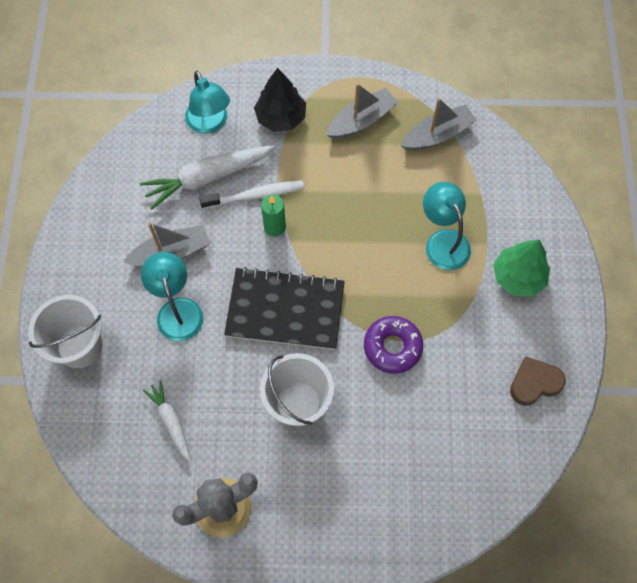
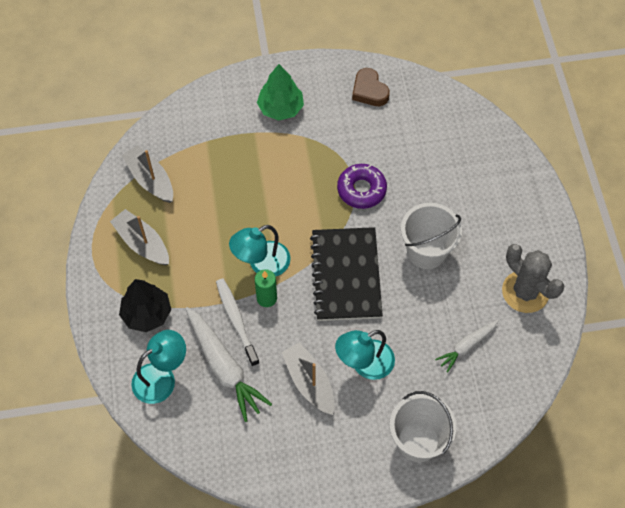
camera: 100 degrees left, 5 degrees down
turquoise lamp [423,182,471,270] -> turquoise lamp moved to [229,225,291,277]

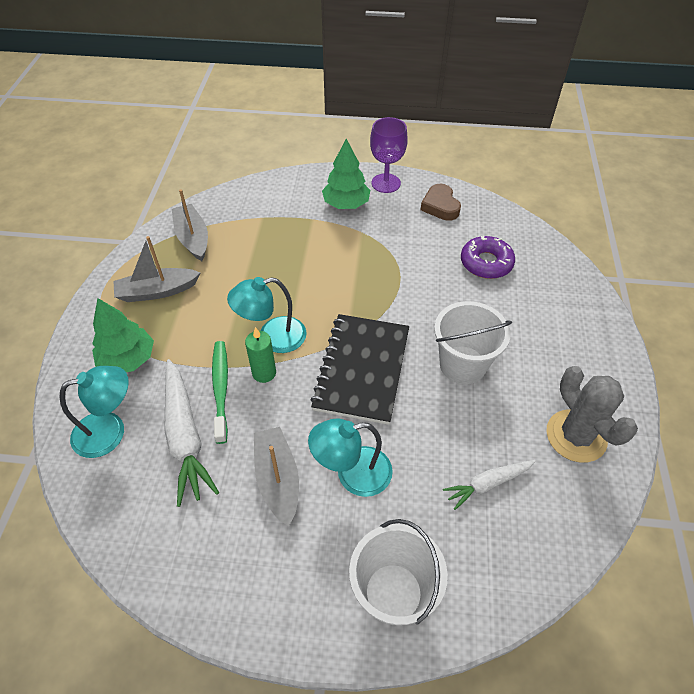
camera: 15 degrees right, 10 degrees down
grey boat [110,209,169,265] -> grey boat turned 75 degrees counterclockwise [113,236,200,302]
black tree [119,279,171,332] -> green tree [92,298,154,372]
white toothbrush [216,279,260,367] -> green toothbrush [212,341,228,444]
purple donut [337,164,387,209] -> purple donut moved to [461,236,515,279]
none -> purple goblet [370,117,408,193]

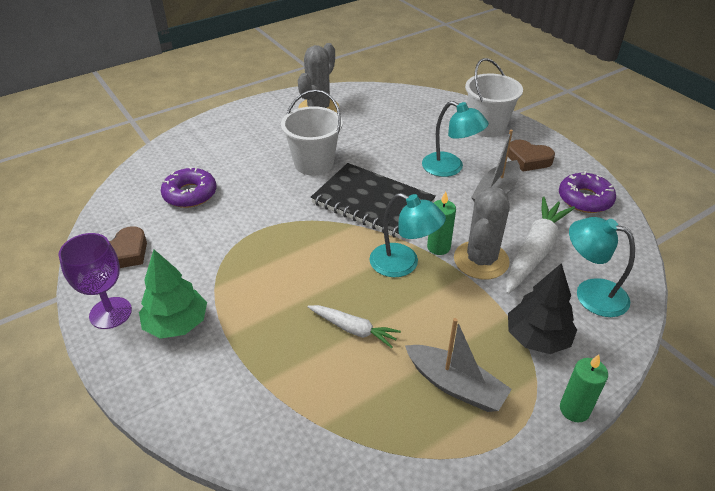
camera: 130 degrees left, 10 degrees down
green tree [92,298,154,372] -> black tree [508,263,577,354]
grey boat [172,189,208,261] -> none
green toothbrush [212,341,228,444] -> grey cactus [454,188,510,279]
black notebook [310,314,409,425] -> black notebook turned 60 degrees clockwise [311,163,436,239]
white carrot [443,460,536,510] -> white carrot moved to [307,305,401,348]
none -> brown heart [508,140,555,171]
none -> purple donut [559,171,616,213]
none -> green candle [560,354,608,423]

